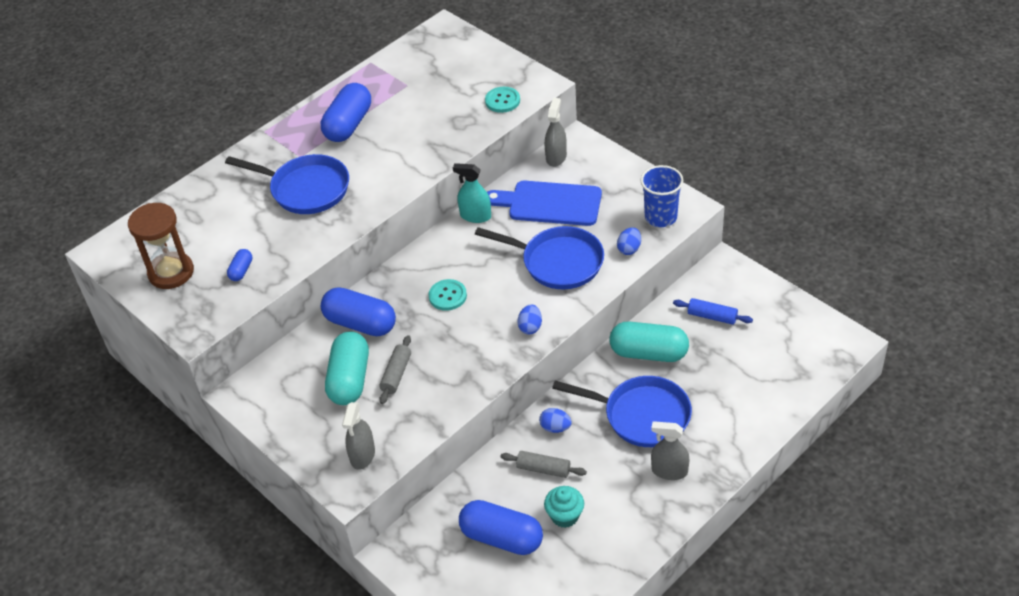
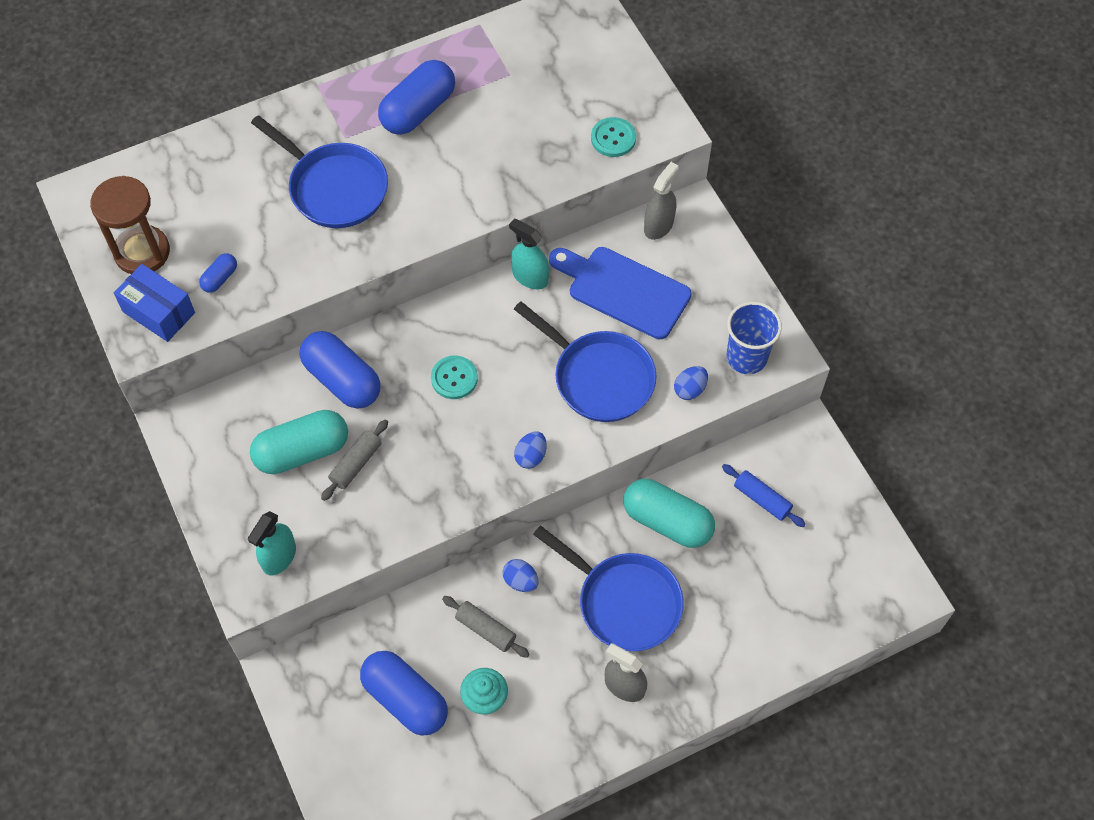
camera: 15 degrees right, 15 degrees up
turquoise capsule [325,331,369,405] -> turquoise capsule turned 45 degrees clockwise [250,410,348,474]
grey spray bottle [342,402,375,470] -> turquoise spray bottle [248,511,296,575]
none -> blue box [114,264,195,342]

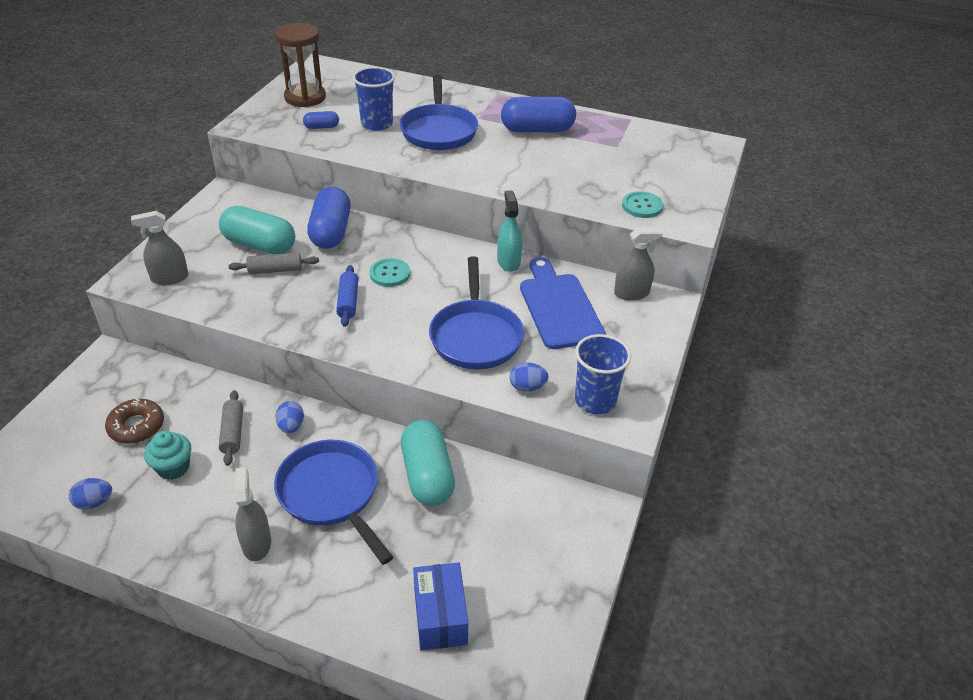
camera: 45 degrees right, 20 degrees down
blue box [114,264,195,342] -> blue box moved to [413,562,468,651]
turquoise spray bottle [248,511,296,575] -> grey spray bottle [131,211,189,285]
blue capsule [360,651,448,736] -> brown donut [105,398,164,444]
blue egg [514,431,547,469] -> blue egg moved to [69,478,112,510]
blue pan [533,525,684,651] -> blue pan turned 150 degrees clockwise [274,440,393,565]
blue rolling pin [722,464,806,527] -> blue rolling pin moved to [336,265,358,327]
none -> blue cup [353,67,395,131]

